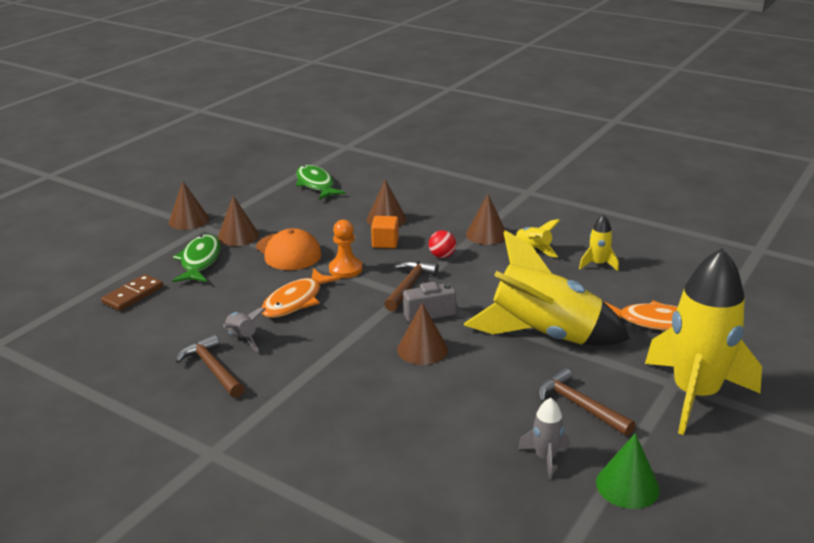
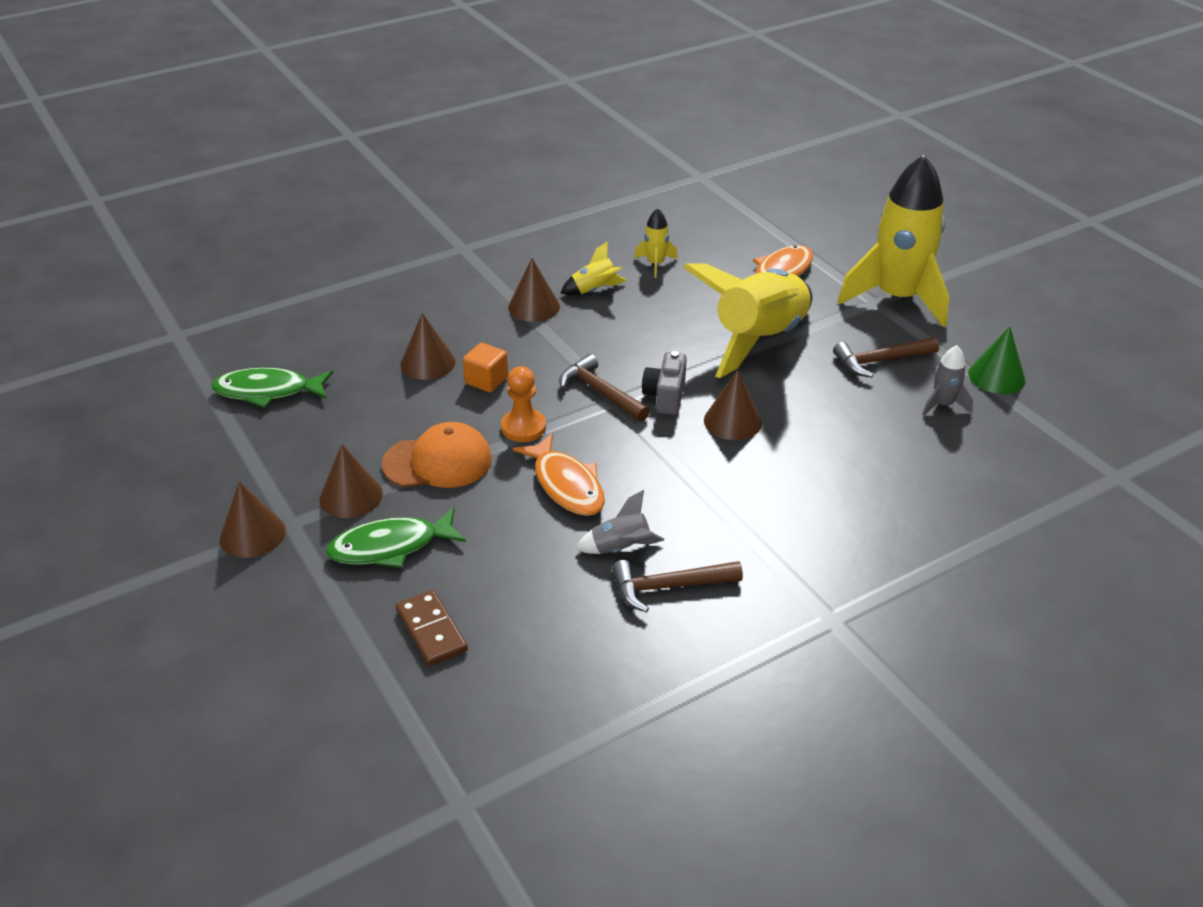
camera: 65 degrees left, 10 degrees up
green fish [172,234,221,282] -> green fish turned 45 degrees counterclockwise [326,508,466,568]
red ball [429,230,456,258] -> none

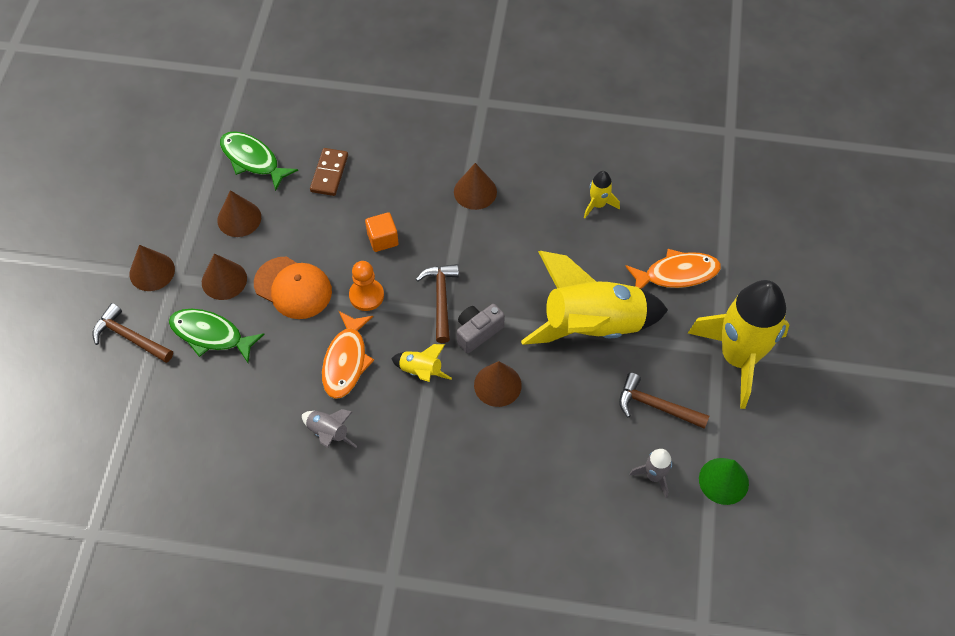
camera: 40 degrees right, 20 degrees up
brown domino [396,590,468,666] -> brown domino moved to [310,148,348,196]
brown cone [400,313,456,380] -> brown cone moved to [217,190,261,237]
yellow rocket [561,241,627,295] -> yellow rocket moved to [391,344,452,382]
brown hammer [612,560,743,612] -> brown hammer moved to [92,303,173,363]

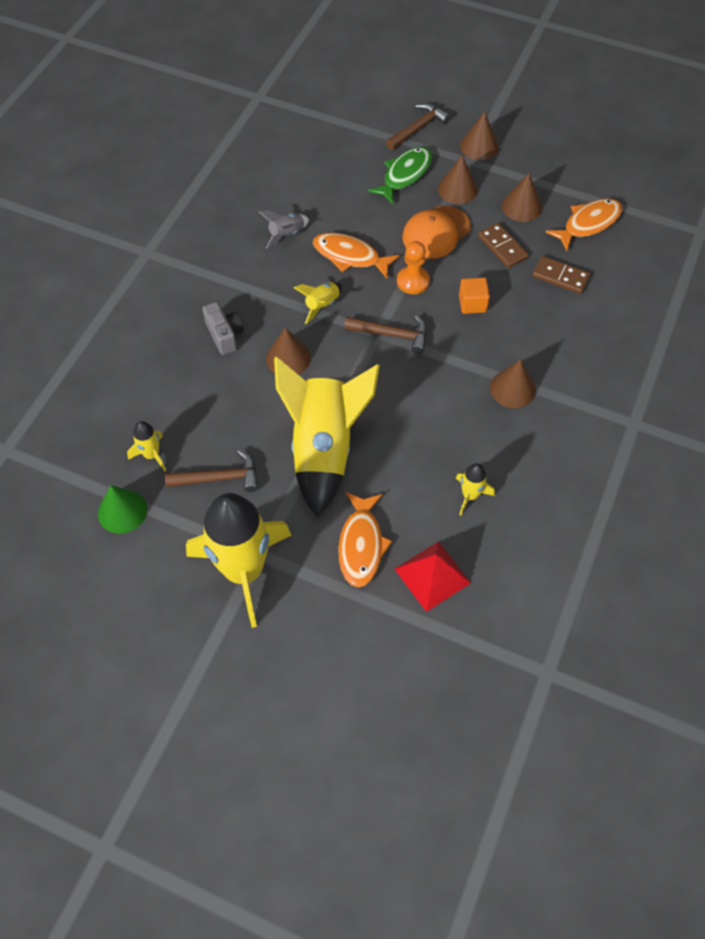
camera: 105 degrees right, 0 degrees up
green fish [220,131,298,191] -> orange fish [546,198,622,251]
grey camera [457,304,505,353] -> grey camera moved to [202,302,244,355]
brown hammer [619,373,709,429] -> brown hammer turned 45 degrees clockwise [165,450,258,492]
grey rocket [629,449,672,498] -> yellow rocket [127,421,166,471]
none -> red pyramid [395,541,471,612]
none -> brown domino [478,223,529,268]

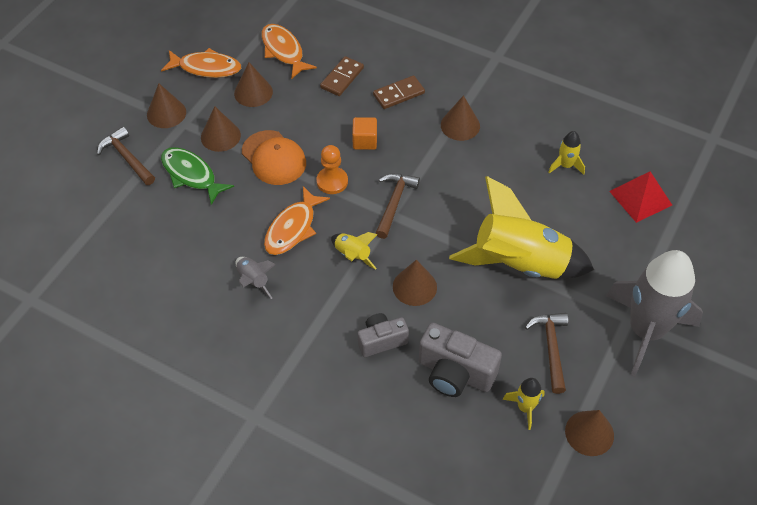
camera: 85 degrees left, 5 degrees down
green cone [98,485,147,534] -> brown cone [565,410,614,456]
yellow rocket [186,493,291,628] -> grey rocket [606,250,703,377]
orange fish [339,492,392,587] -> orange fish moved to [161,48,241,78]
brown domino [478,223,529,268] -> brown domino moved to [373,75,425,109]
none -> grey camera [419,323,502,397]

